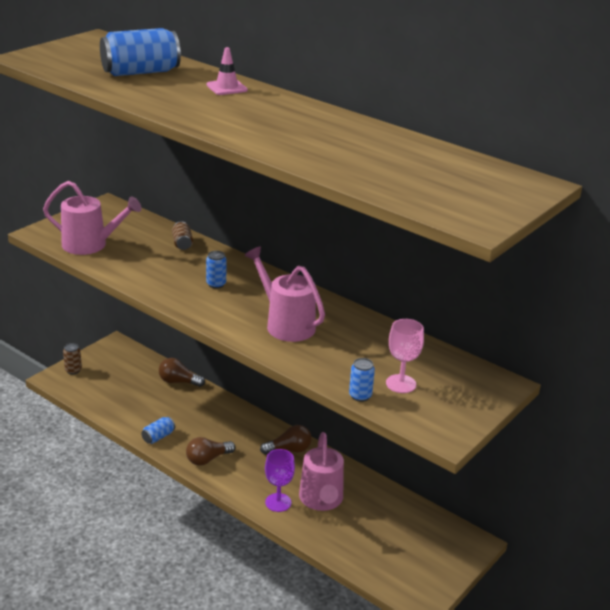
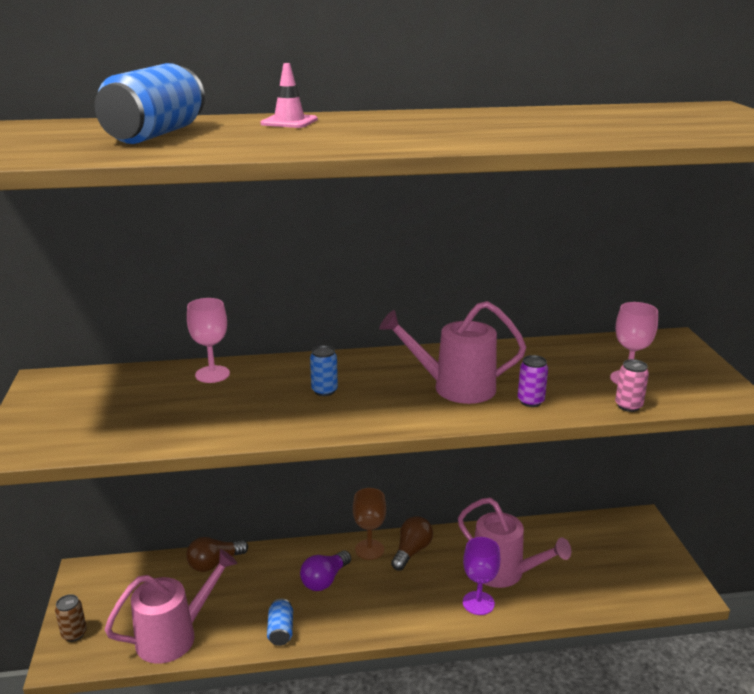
camera: 45 degrees left, 5 degrees down
pink watering can [43,181,142,255] -> pink watering can moved to [105,549,237,664]
brown can [172,221,193,250] -> pink goblet [187,298,230,383]
brown light bulb [186,437,235,466] -> none
blue can [349,358,375,402] -> pink can [615,359,649,412]
none -> purple light bulb [300,550,351,591]
none -> brown goblet [353,488,386,560]
none -> purple can [518,355,548,407]

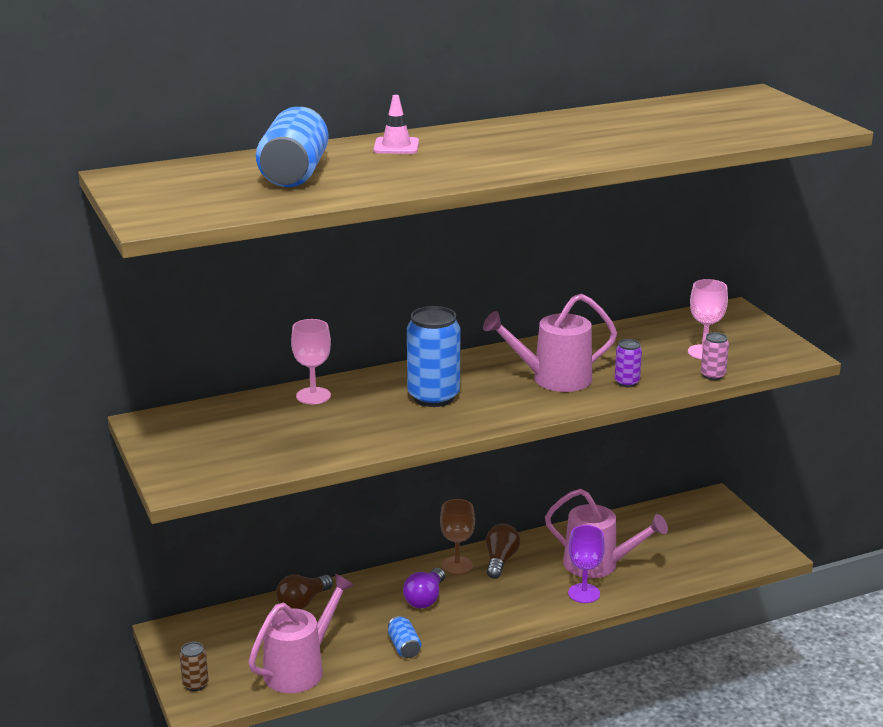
camera: 15 degrees left, 0 degrees up
blue can [310,345,338,396] -> blue can [407,306,461,407], size x2.03

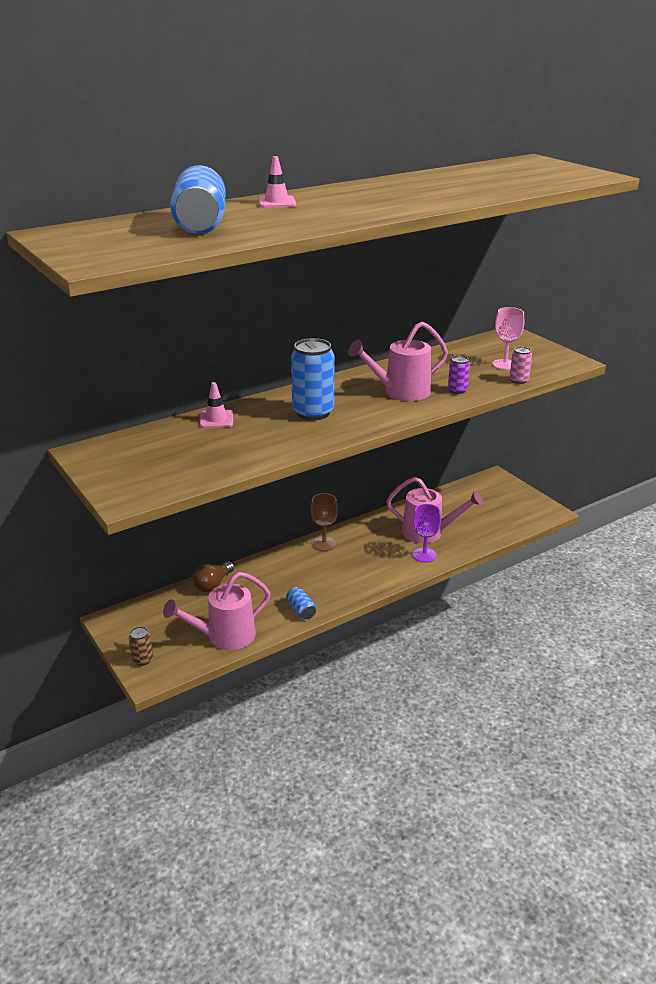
camera: 10 degrees left, 5 degrees up
pink watering can [248,574,355,693] -> pink watering can turned 150 degrees counterclockwise [163,572,271,650]
pink goblet [291,319,331,404] -> pink traffic cone [199,382,233,428]
purple light bulb [403,568,445,608] -> none
brown light bulb [486,524,520,579] -> none

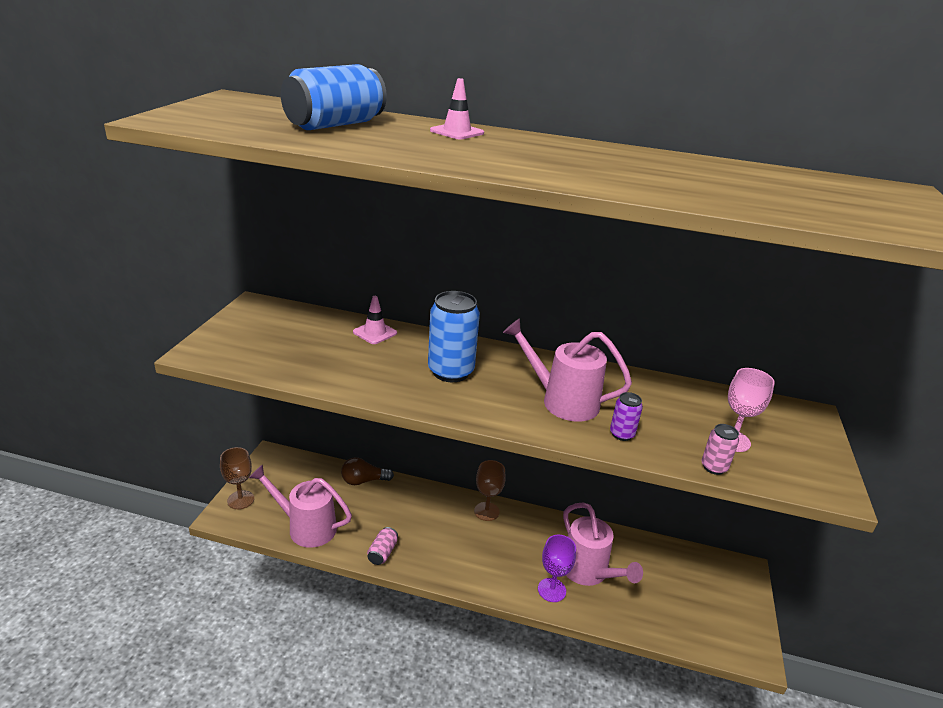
camera: 45 degrees right, 0 degrees up
brown can [129,626,153,666] -> brown goblet [220,447,254,509]
blue can [286,587,316,619] -> pink can [367,527,398,565]

